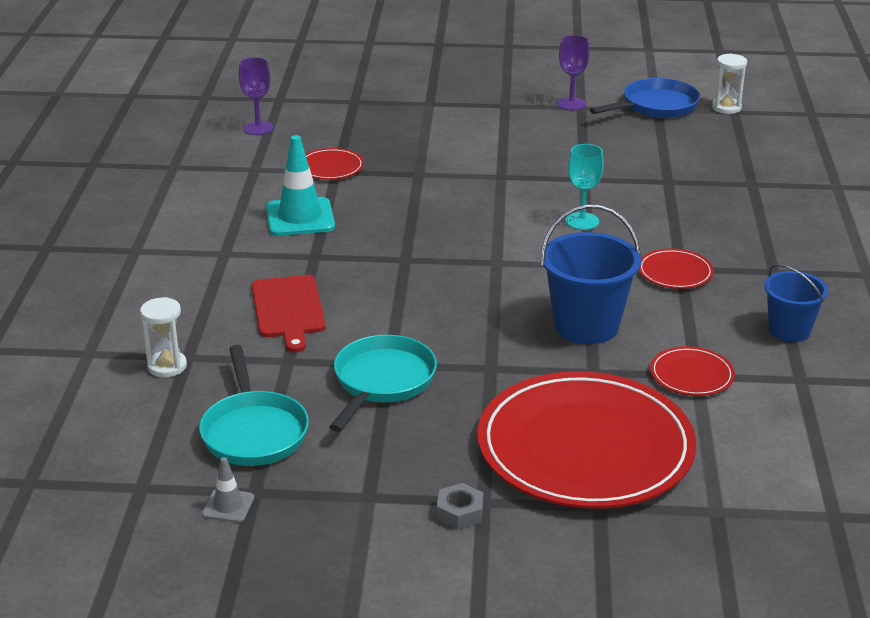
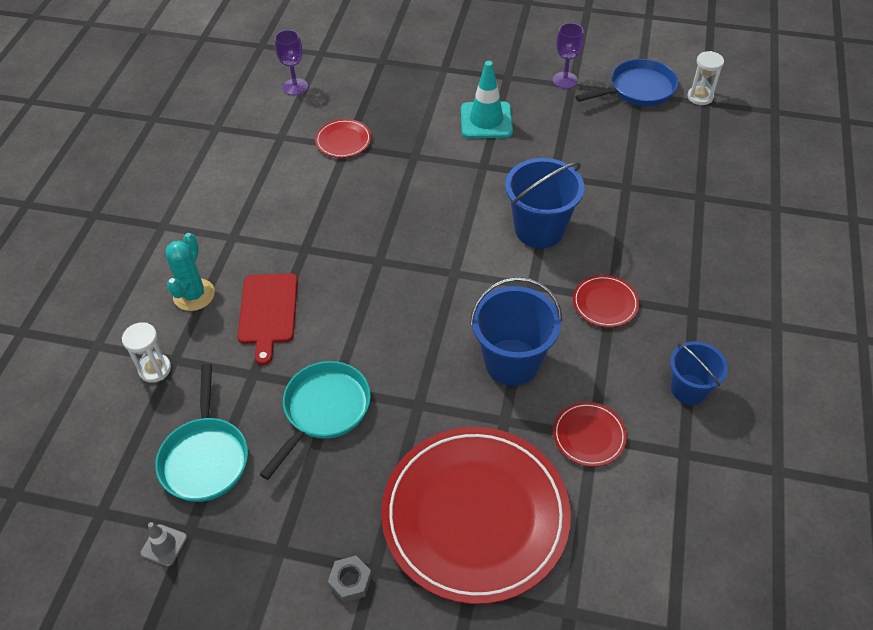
camera: 10 degrees right, 20 degrees up
turquoise traffic cone [266,135,335,236] -> turquoise traffic cone moved to [461,61,513,138]
turquoise goblet [566,144,604,230] -> blue bucket [505,158,584,248]
none -> turquoise cactus [166,233,215,311]

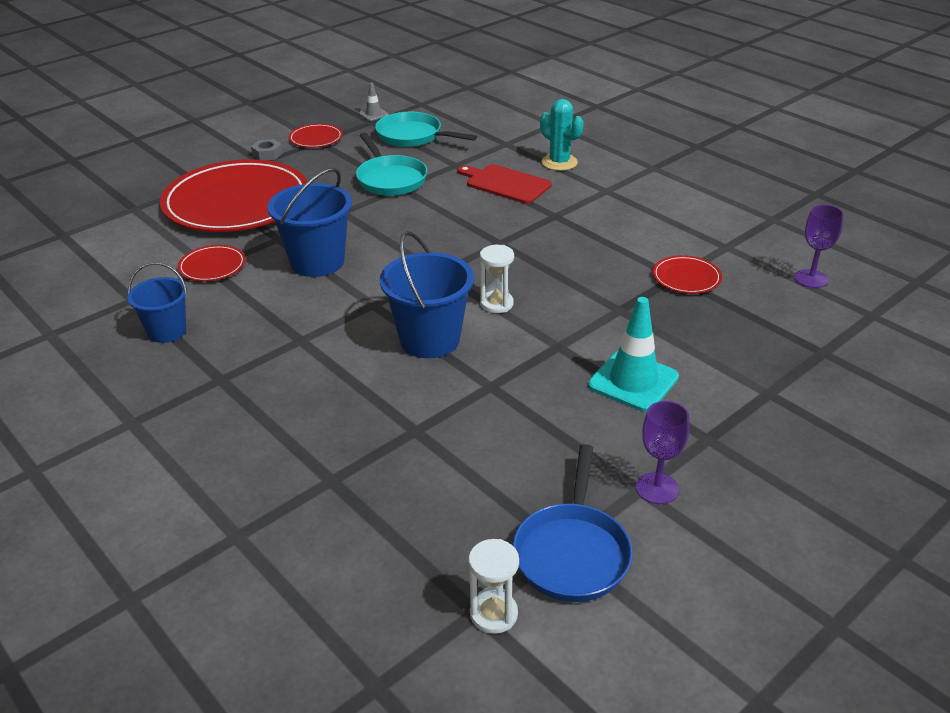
camera: 125 degrees right, 15 degrees down
white hourglass [122,322,171,383] -> white hourglass moved to [480,245,514,313]
red plate [573,275,639,327] -> red plate moved to [289,124,343,148]

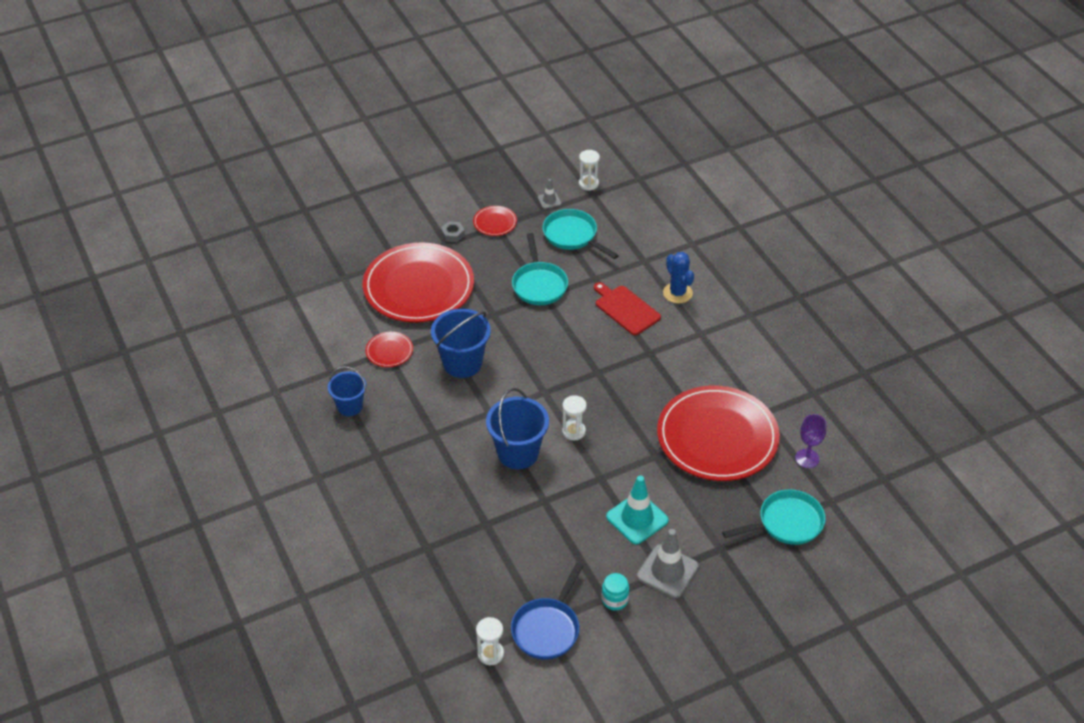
camera: 15 degrees right, 10 degrees up
turquoise cactus [540,99,584,171] -> blue cactus [663,252,694,303]
purple goblet [636,401,689,504] -> turquoise jar [602,573,629,610]
red plate [653,255,722,294] -> red plate [657,386,780,481], size x2.42
none -> white hourglass [579,150,600,191]
none -> grey traffic cone [637,529,699,598]
none -> turquoise pan [722,489,826,545]

